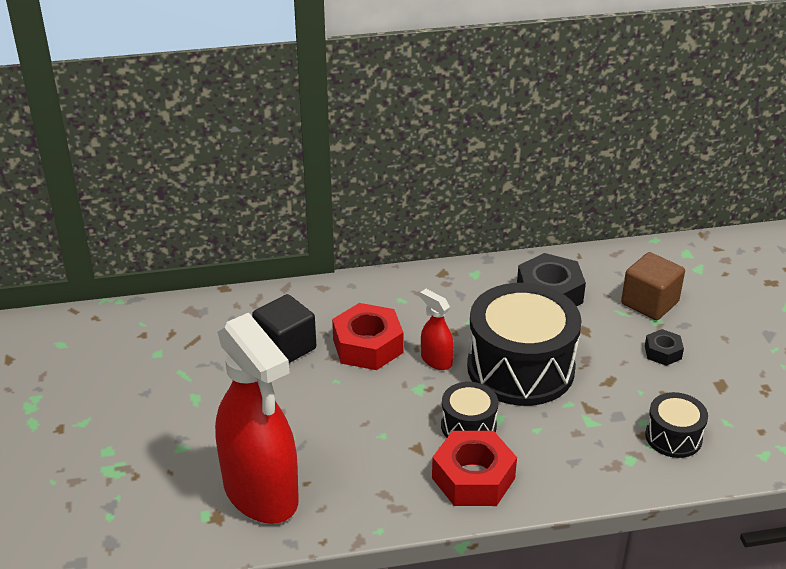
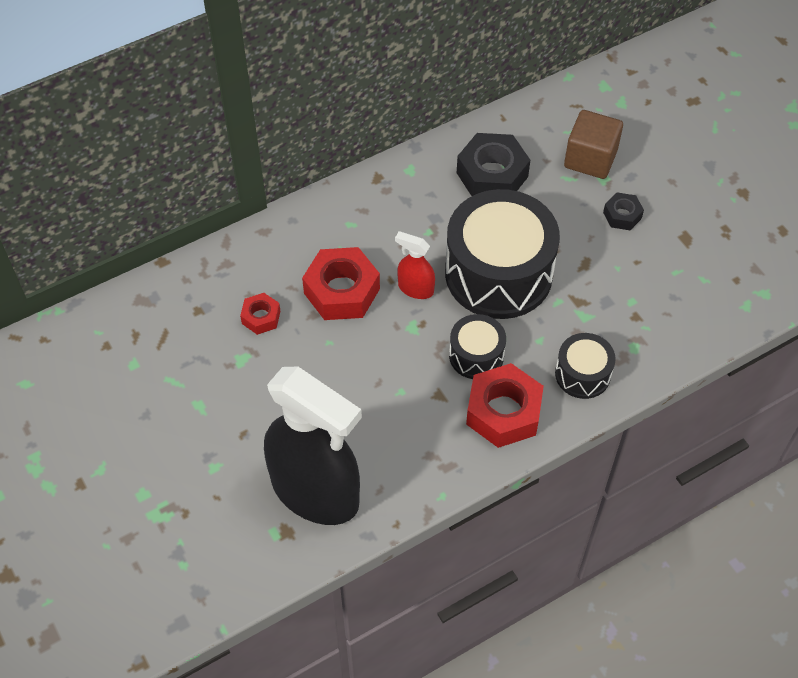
camera: 20 degrees left, 20 degrees up
red spray bottle [215,313,299,524] -> black spray bottle [264,367,362,525]
black cube [252,294,316,363] -> red nut [240,293,280,335]
black drum [645,392,708,458] -> black drum moved to [555,333,616,399]

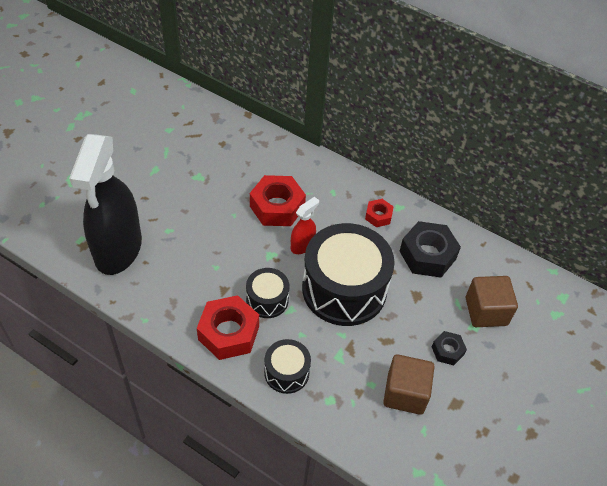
camera: 60 degrees right, 5 degrees down
red nut [240,293,280,335] -> red nut moved to [365,199,394,227]
red spray bottle [395,231,435,299] -> red spray bottle turned 45 degrees clockwise [291,197,319,254]
none -> brown cube [383,354,435,415]

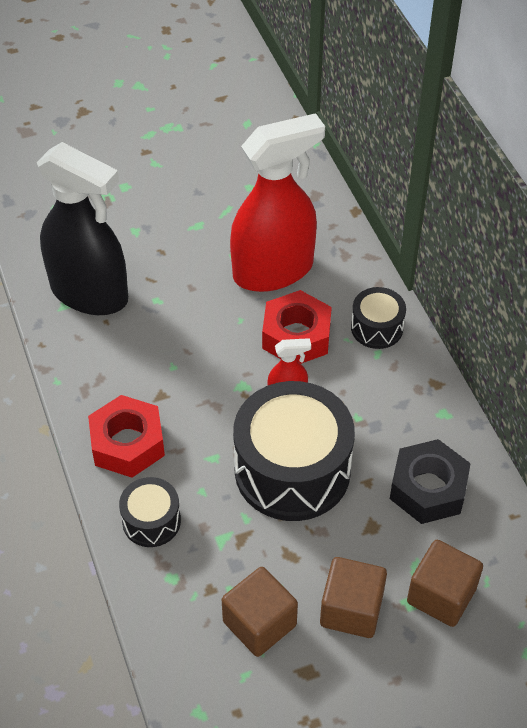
camera: 40 degrees right, 0 degrees up
black spray bottle [69,134,142,275] -> black spray bottle turned 105 degrees counterclockwise [37,142,128,315]
black drum [246,268,289,318] -> black drum moved to [351,287,406,349]
red nut [365,199,394,227] -> none
black nut [432,331,467,365] -> brown cube [320,557,387,638]
none -> red spray bottle [230,113,325,292]

